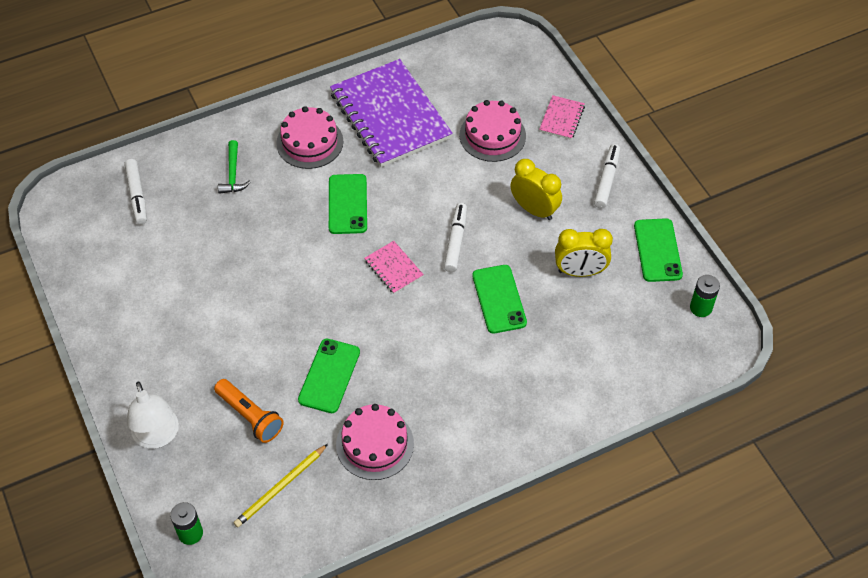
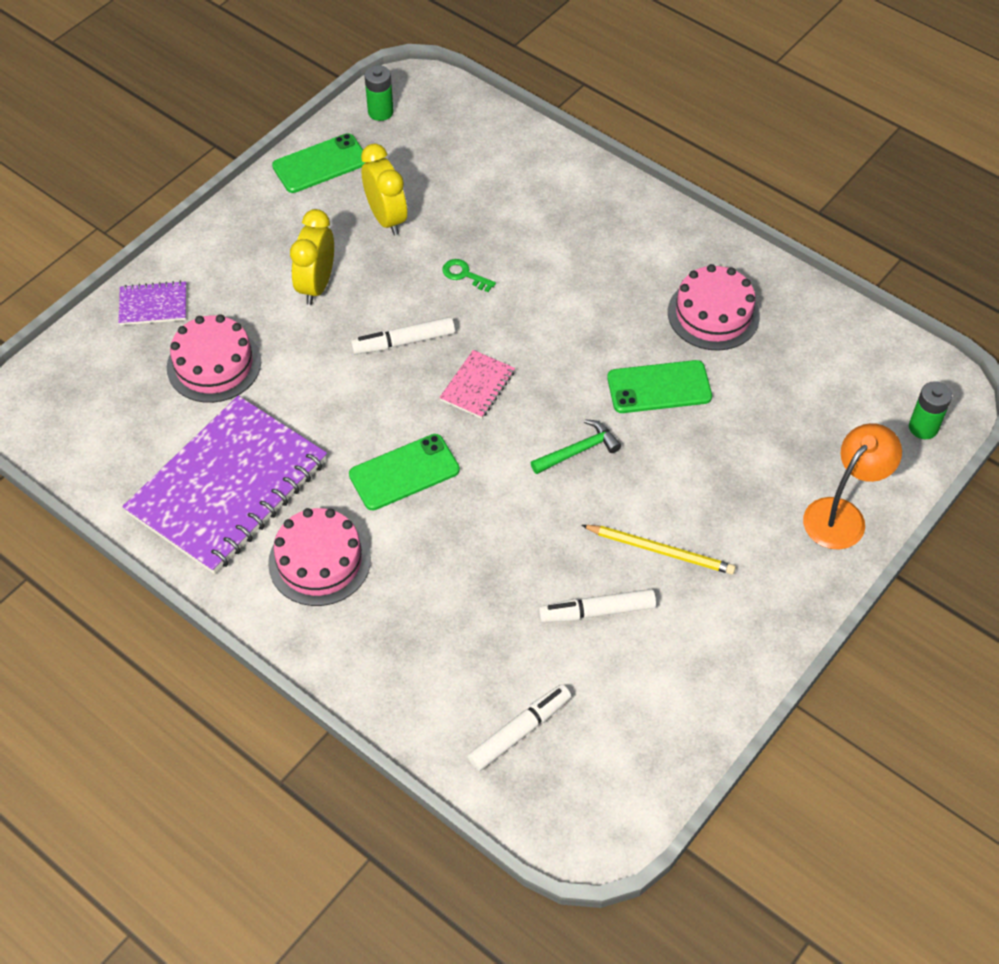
camera: 115 degrees left, 0 degrees up
white lamp [127,381,179,449] -> orange lamp [803,423,902,550]
orange flashlight [214,379,284,443] -> none
green hammer [218,140,251,194] -> green hammer moved to [531,419,621,474]
yellow pencil [234,444,328,527] -> yellow pencil moved to [582,525,736,575]
green phone [472,265,527,333] -> green key [442,259,496,292]
pink notebook [539,95,585,140] -> purple notebook [118,281,186,325]
white marker [594,144,620,208] -> white marker moved to [538,589,656,623]

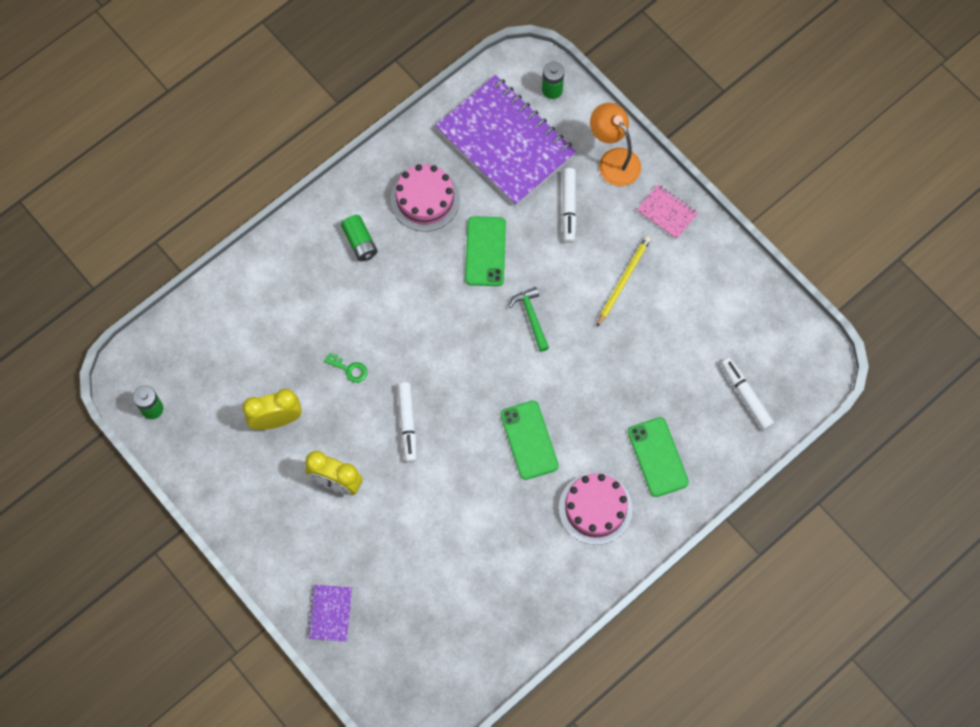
camera: 80 degrees left, 15 degrees up
purple notebook [122,396,327,574] -> purple notebook moved to [435,75,576,206]
pink cake [167,314,261,403] -> none
green phone [272,133,366,193] -> green phone moved to [628,417,689,497]
pink notebook [439,350,515,419] -> pink notebook moved to [637,185,698,240]
green key [442,259,496,292] -> green key turned 105 degrees counterclockwise [324,353,367,383]
white marker [538,589,656,623] -> white marker moved to [562,168,577,243]
none -> green battery [341,215,378,261]

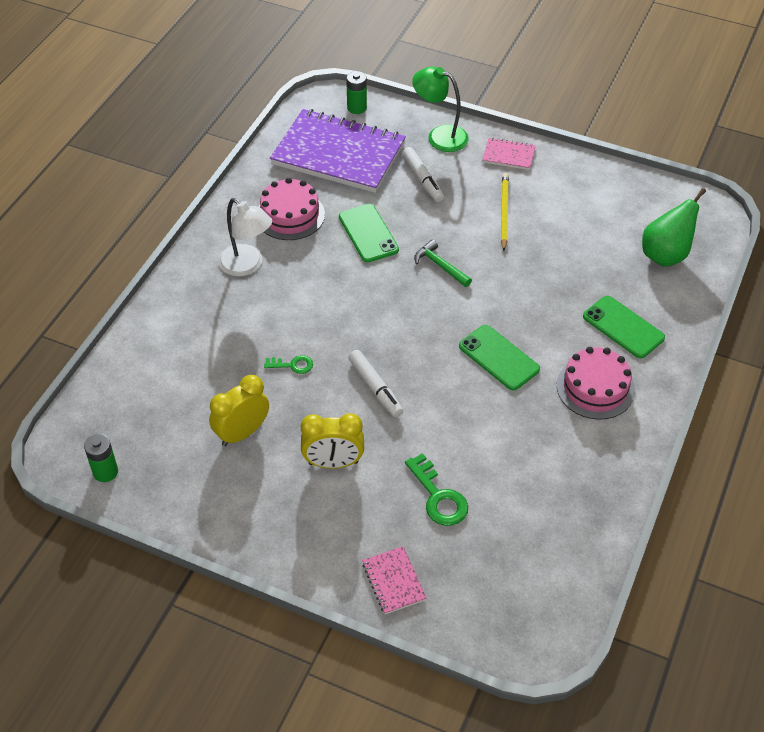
camera: 25 degrees left, 20 degrees down
purple notebook [308,585,352,642] -> pink notebook [362,546,427,614]
green battery [341,215,378,261] -> white lamp [218,198,272,276]
orange lamp [590,103,641,186] -> green lamp [412,67,469,152]
white marker [721,358,774,430] -> green pear [642,188,706,267]
none -> green key [405,453,468,526]

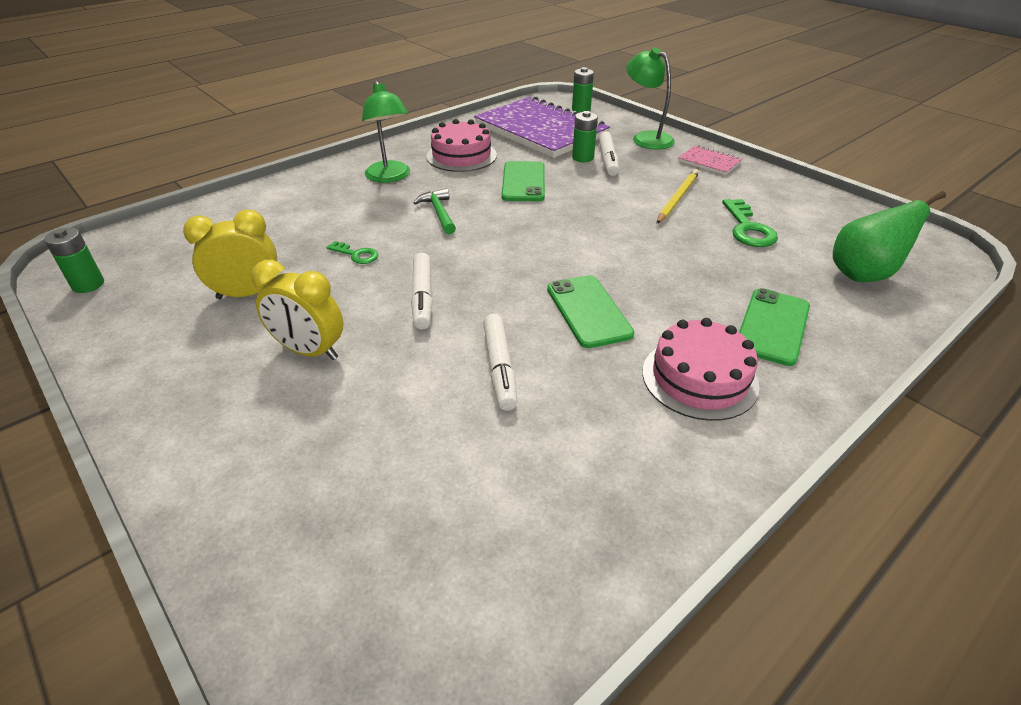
camera: 25 degrees right, 10 degrees down
white lamp [218,198,272,276] -> green lamp [362,81,410,183]
pink notebook [362,546,427,614] -> none
green key [405,453,468,526] -> green key moved to [722,199,778,247]
green hammer [414,239,472,287] -> green hammer moved to [413,188,456,235]
green phone [583,296,665,358] -> green phone turned 45 degrees clockwise [739,288,810,366]
none -> white marker [483,314,517,411]
none -> green battery [572,111,598,162]

